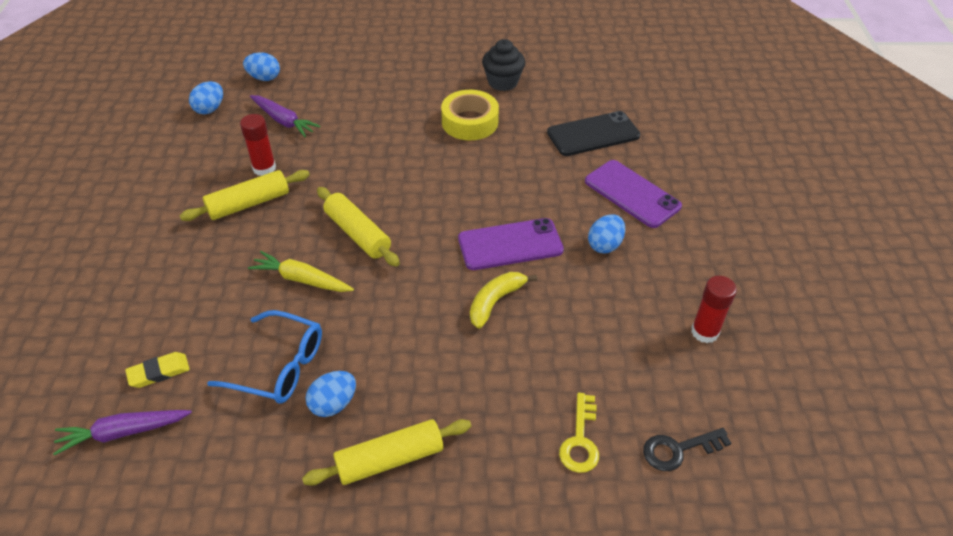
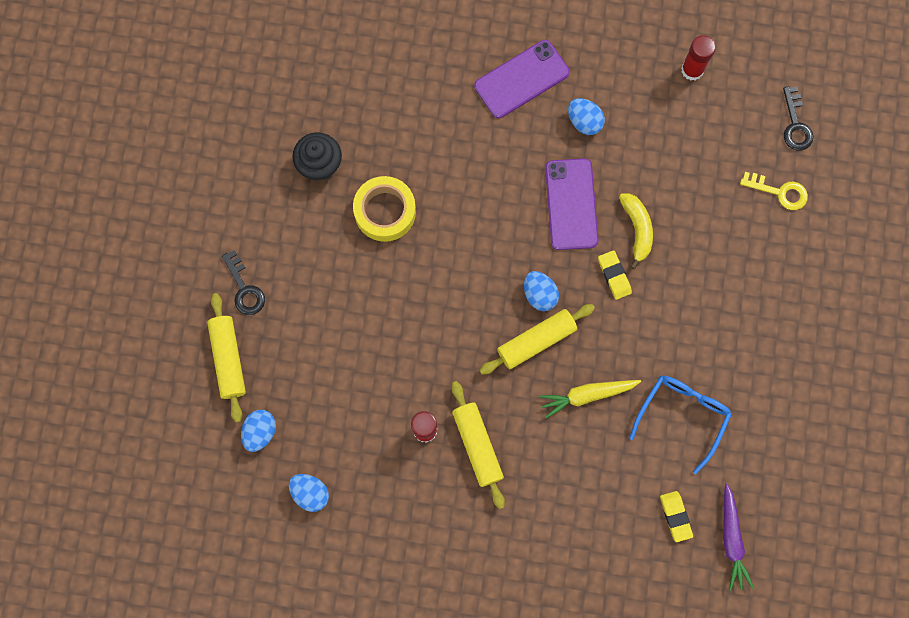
camera: 80 degrees left, 30 degrees up
yellow carrot [248,251,354,292] -> yellow carrot turned 45 degrees clockwise [539,380,641,418]
purple carrot [250,95,320,137] -> none
yellow rolling pin [302,419,471,486] -> yellow rolling pin moved to [207,293,246,423]
blue egg [305,371,356,417] -> blue egg moved to [524,271,559,311]
yellow banana [470,272,537,329] -> yellow banana turned 150 degrees counterclockwise [619,194,653,269]
black phone [547,111,640,156] -> none
none -> black key [222,250,265,315]
none -> yellow eraser [598,250,632,300]

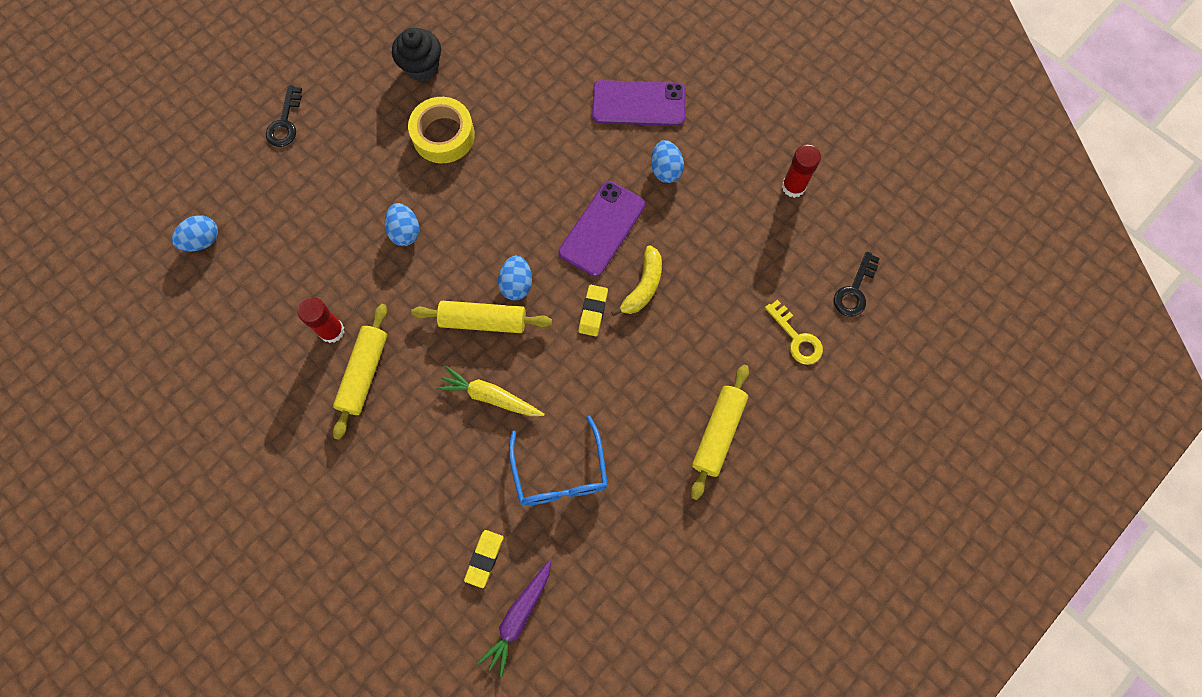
camera: 35 degrees right, 5 degrees down
yellow rolling pin [207,293,246,423] -> yellow rolling pin moved to [691,365,749,500]
blue egg [289,474,329,512] -> blue egg moved to [385,203,419,246]
blue glasses [629,375,732,474] -> blue glasses turned 105 degrees clockwise [509,416,608,506]

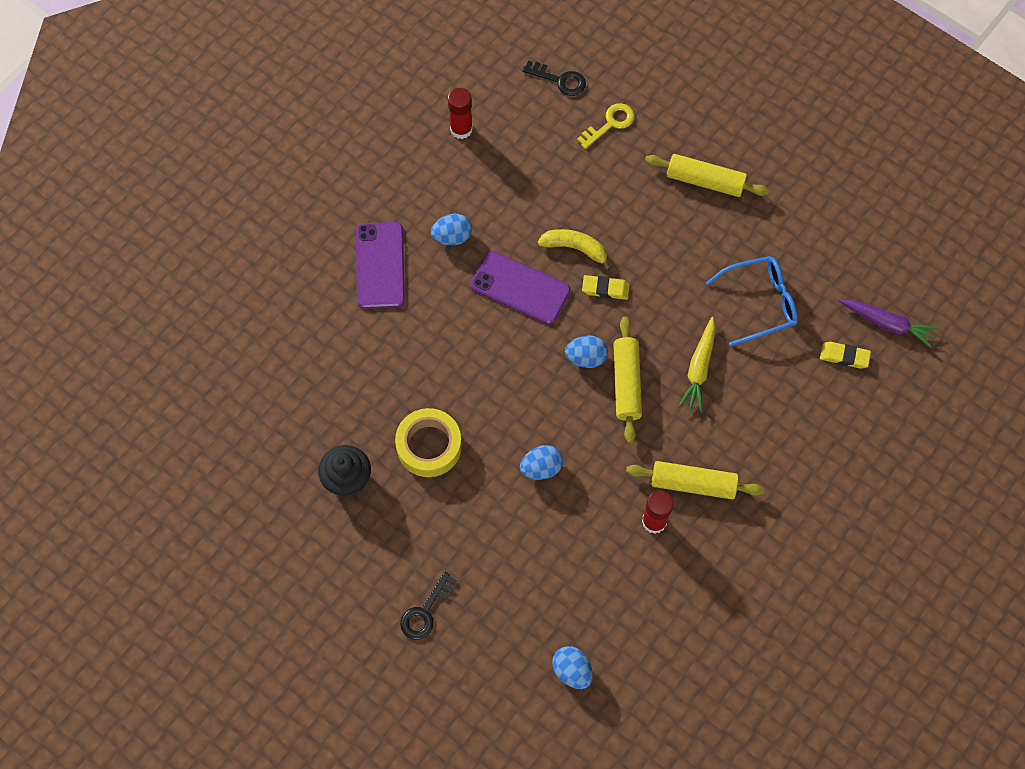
camera: 95 degrees left, 5 degrees down
black key [266,85,302,147] -> black key turned 120 degrees clockwise [400,572,457,640]

